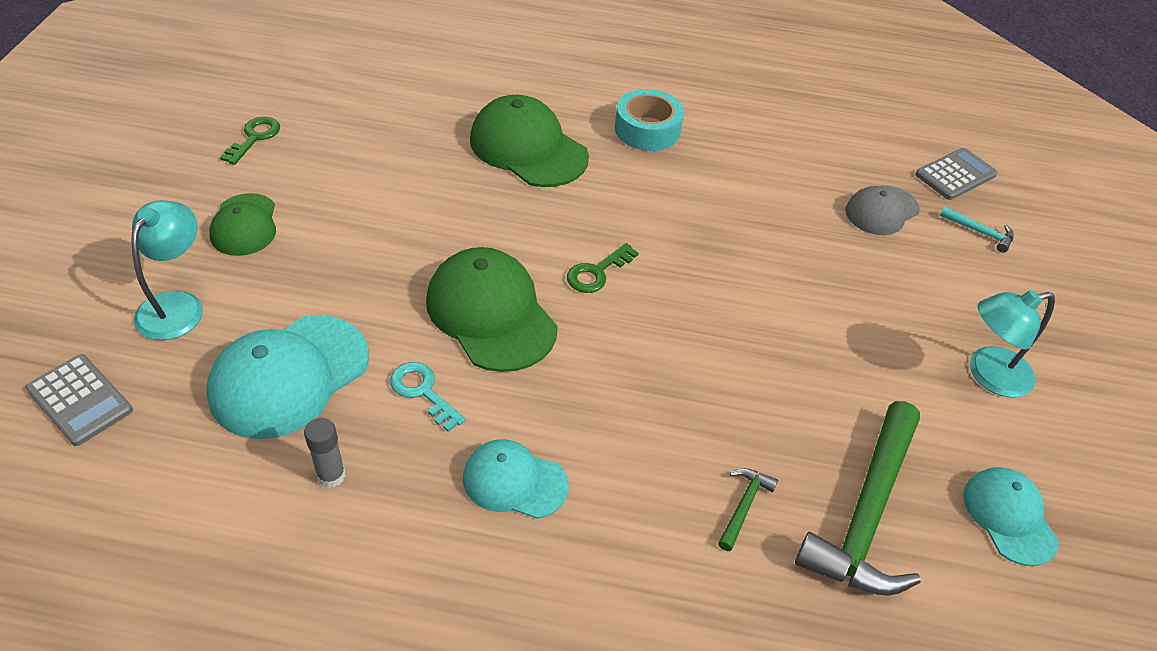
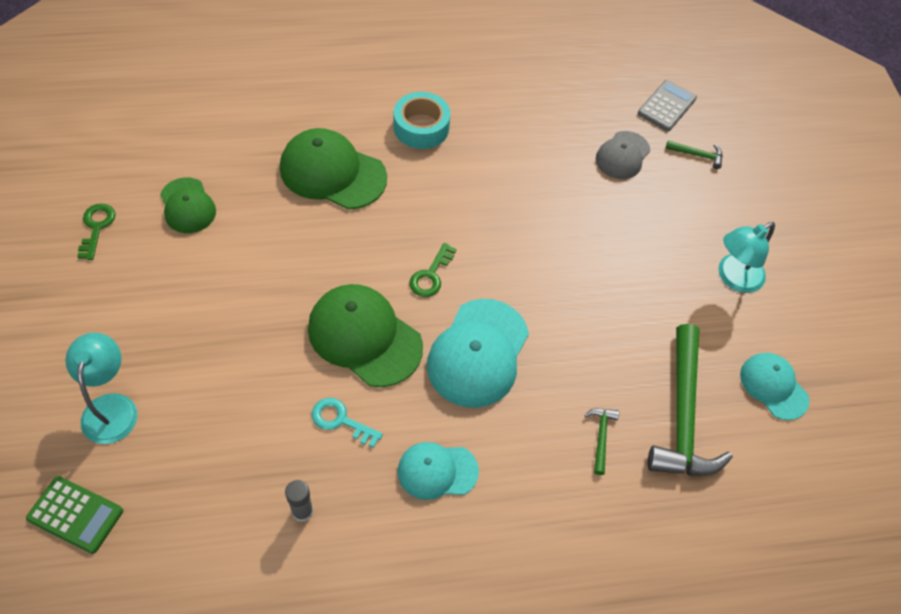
camera: 20 degrees left, 10 degrees up
grey calculator [25,354,133,446] -> green calculator [26,476,123,554]
turquoise cap [206,315,369,439] -> turquoise cap moved to [427,299,529,408]
green cap [209,193,276,256] -> green cap moved to [160,177,216,233]
turquoise hammer [940,206,1014,253] -> green hammer [665,141,723,169]

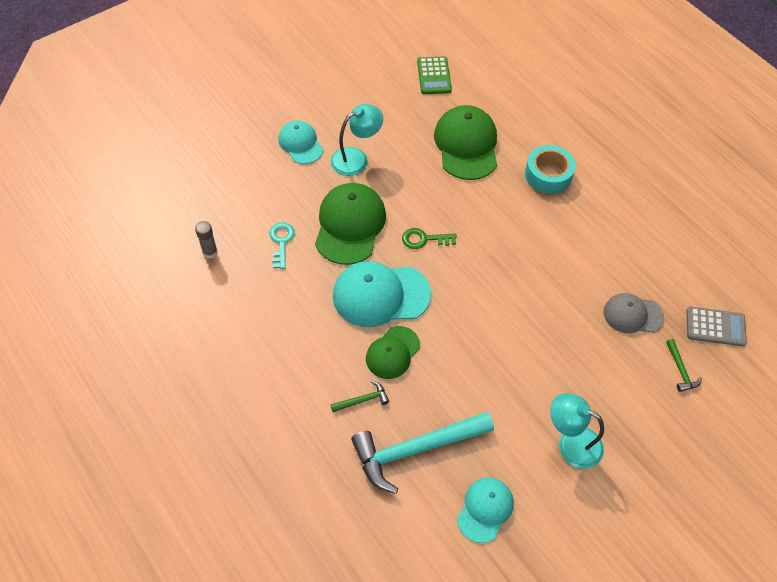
camera: 65 degrees right, 0 degrees up
green calculator [26,476,123,554] -> green calculator moved to [417,56,452,94]
turquoise lamp [65,333,137,444] -> turquoise lamp moved to [331,104,383,176]
green key [77,203,116,260] -> none
green cap [160,177,216,233] -> green cap moved to [366,326,420,379]
turquoise cap [397,442,479,500] -> turquoise cap moved to [279,120,323,164]
green hammer [648,324,733,476] -> turquoise hammer [351,412,494,494]

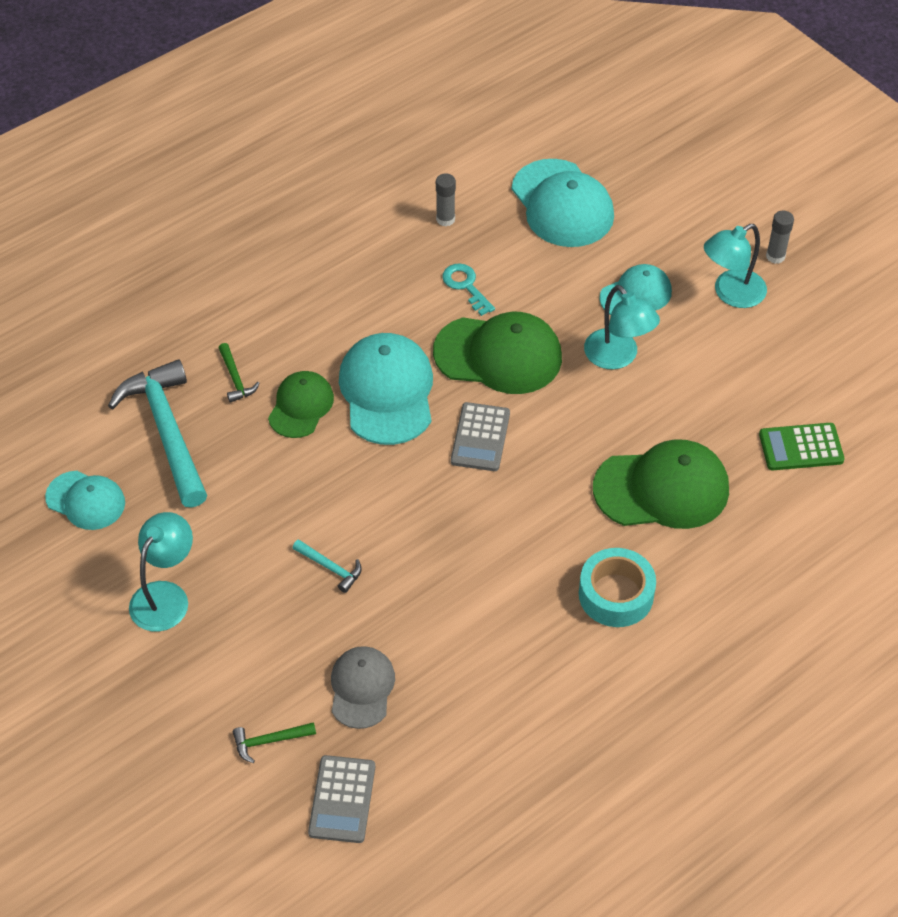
camera: 90 degrees right, 5 degrees down
turquoise key [270,222,295,269] -> turquoise key turned 120 degrees counterclockwise [442,263,495,316]
green cap [366,326,420,379] -> green cap turned 75 degrees clockwise [268,371,334,438]
green key [402,228,457,249] -> grey calculator [451,402,510,471]
none -> turquoise hammer [293,539,362,593]
none -> turquoise cap [511,159,614,247]
none -> turquoise lamp [704,224,767,308]
none -> grey glue stick [766,211,794,264]

